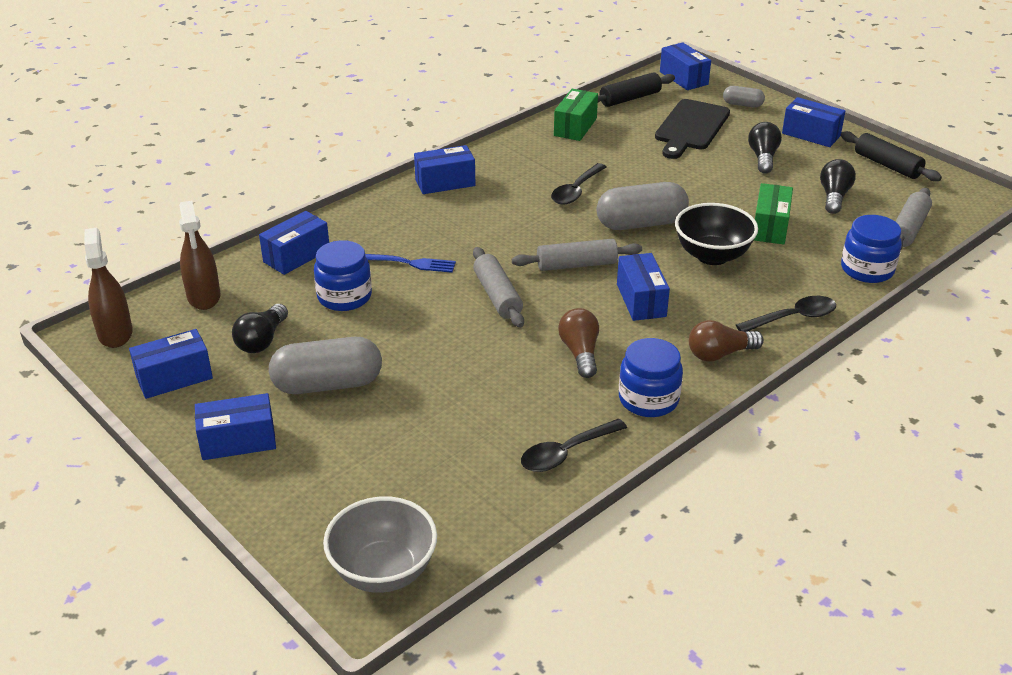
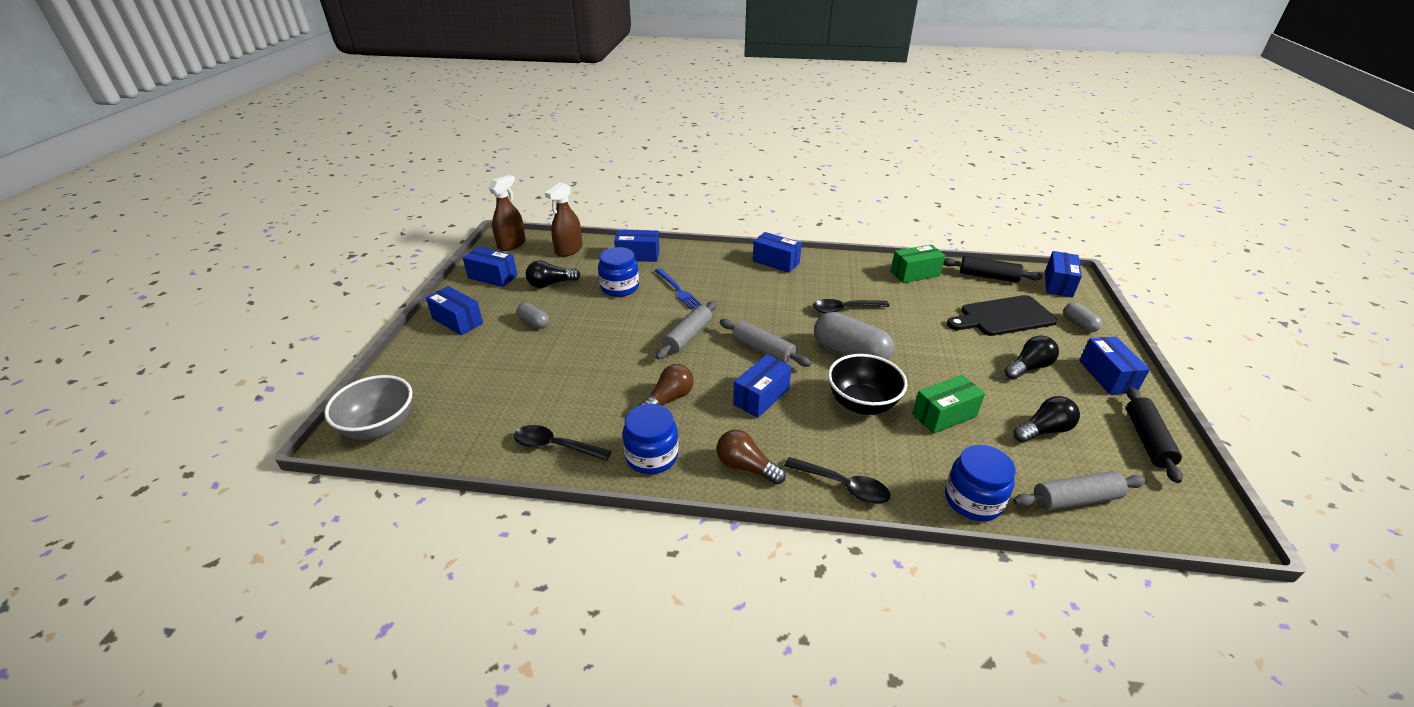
camera: 50 degrees right, 0 degrees up
grey capsule [269,337,382,394] -> grey capsule [516,303,549,329], size x0.52

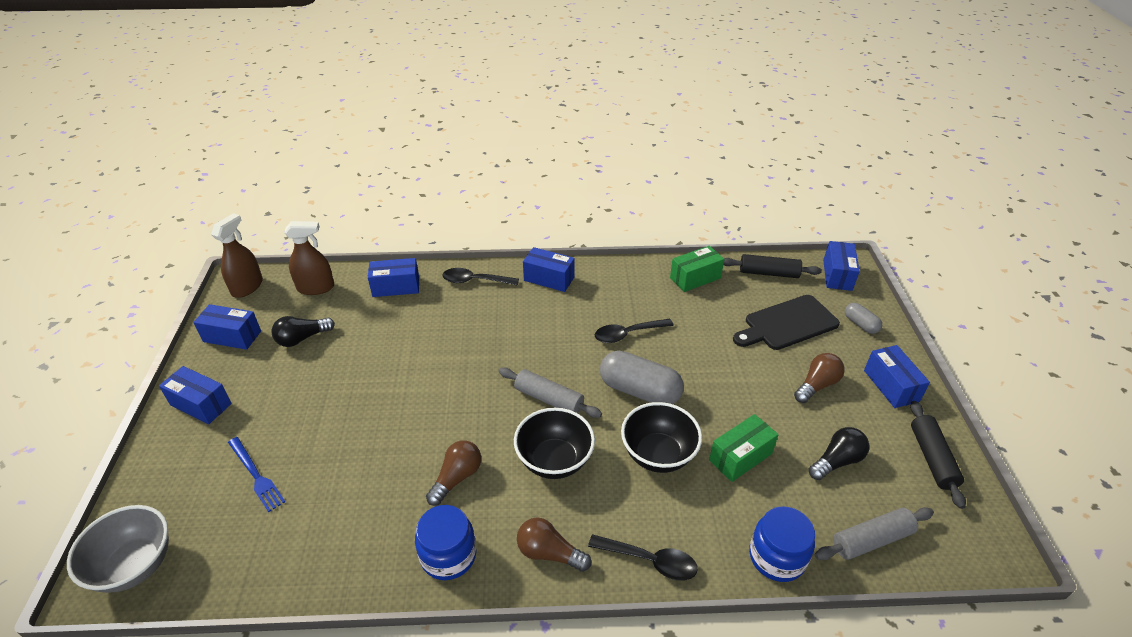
camera: 10 degrees left, 5 degrees up
black spoon [514,425,611,461] -> black spoon moved to [443,268,519,286]
grey capsule [516,303,549,329] -> none
brown spray bottle [545,182,583,257] -> brown spray bottle turned 120 degrees counterclockwise [284,221,334,295]
blue jar [598,247,639,297] -> none
blue fork [655,268,702,309] -> blue fork moved to [228,437,285,512]
grey rolling pin [656,301,717,360] -> none
blue box [733,355,792,418] -> black bowl [514,408,595,479]
black light bulb [1005,336,1059,380] -> brown light bulb [794,353,844,403]

